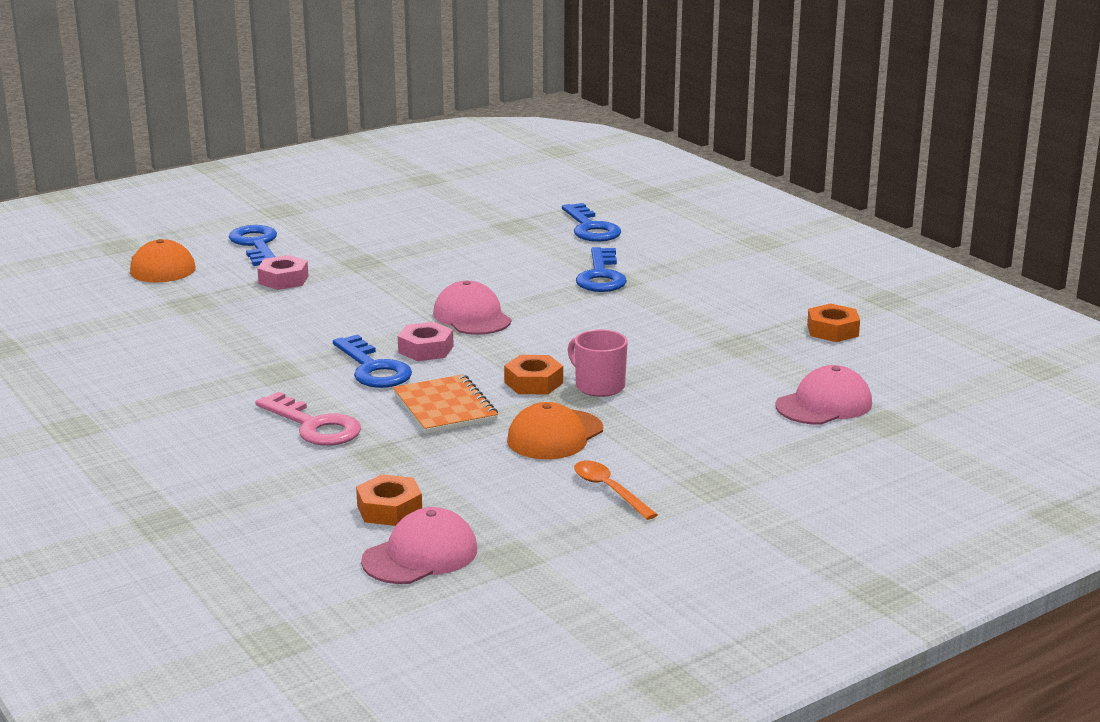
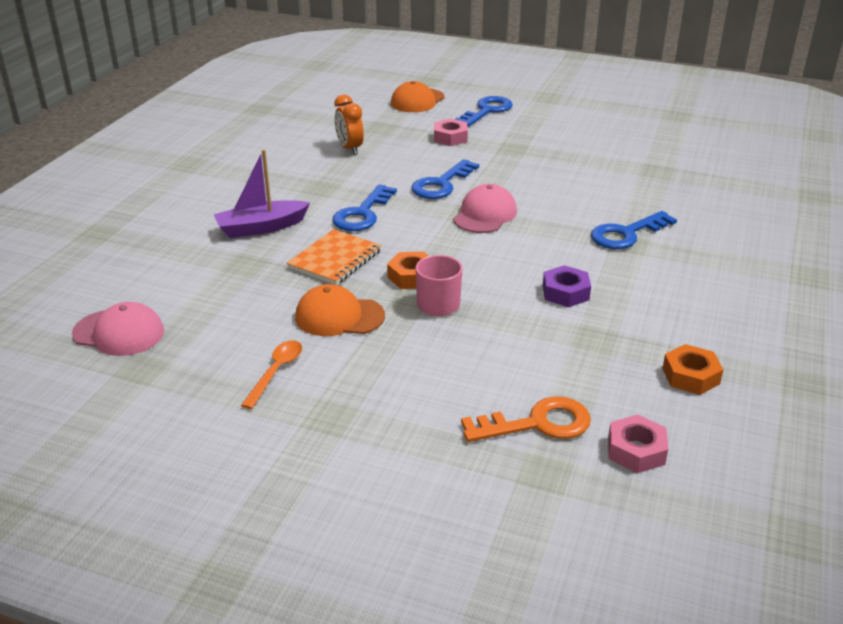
camera: 55 degrees right, 10 degrees up
pink key [255,392,361,446] -> purple boat [214,149,310,238]
orange nut [356,474,422,526] -> none
pink nut [398,322,454,361] -> pink nut moved to [608,414,668,473]
blue key [562,203,621,242] -> blue key moved to [411,159,479,199]
pink cap [775,365,872,425] -> orange key [461,396,591,442]
none -> orange clock [334,94,364,155]
none -> purple nut [543,265,591,307]

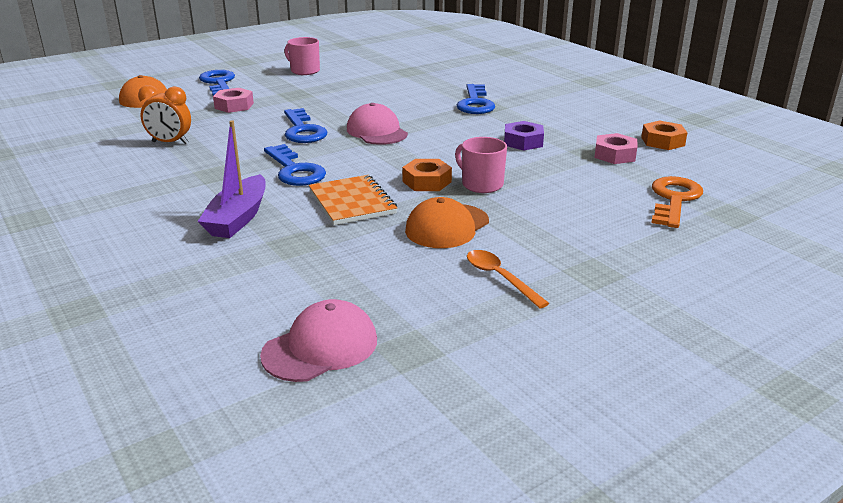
camera: 55 degrees left, 5 degrees down
pink nut [608,414,668,473] -> pink nut moved to [594,133,637,164]
none -> pink mug [284,37,320,75]

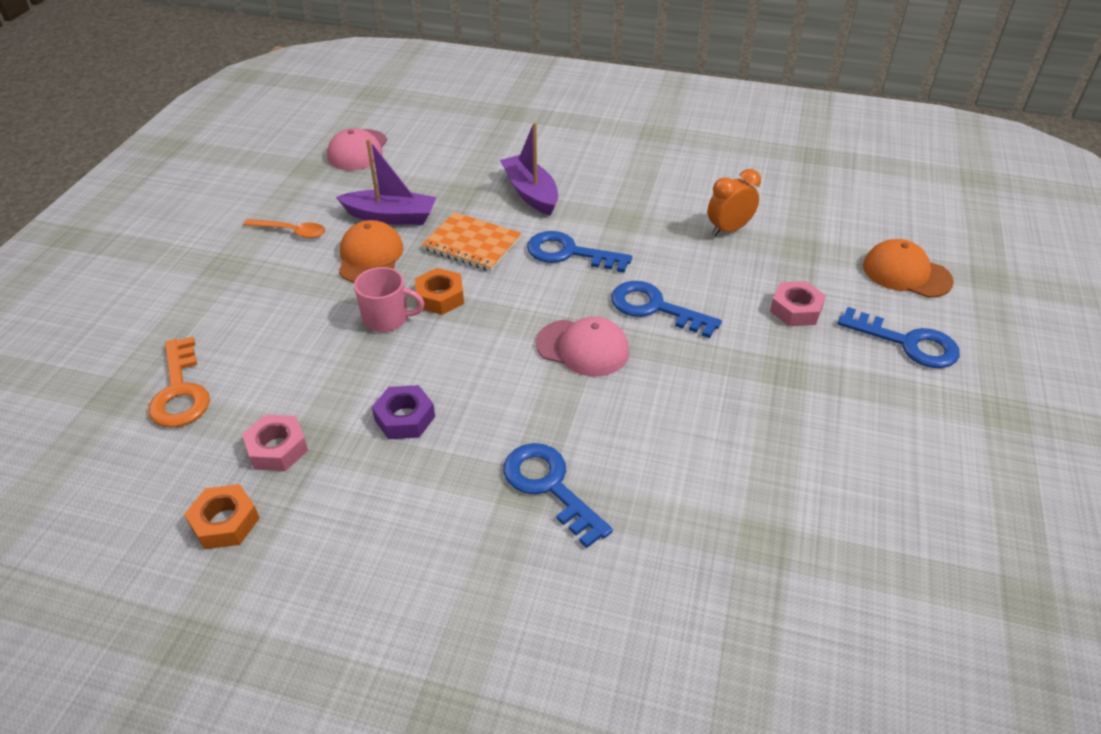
camera: 140 degrees right, 15 degrees up
pink mug [284,37,320,75] -> none
none -> purple boat [336,139,436,225]

